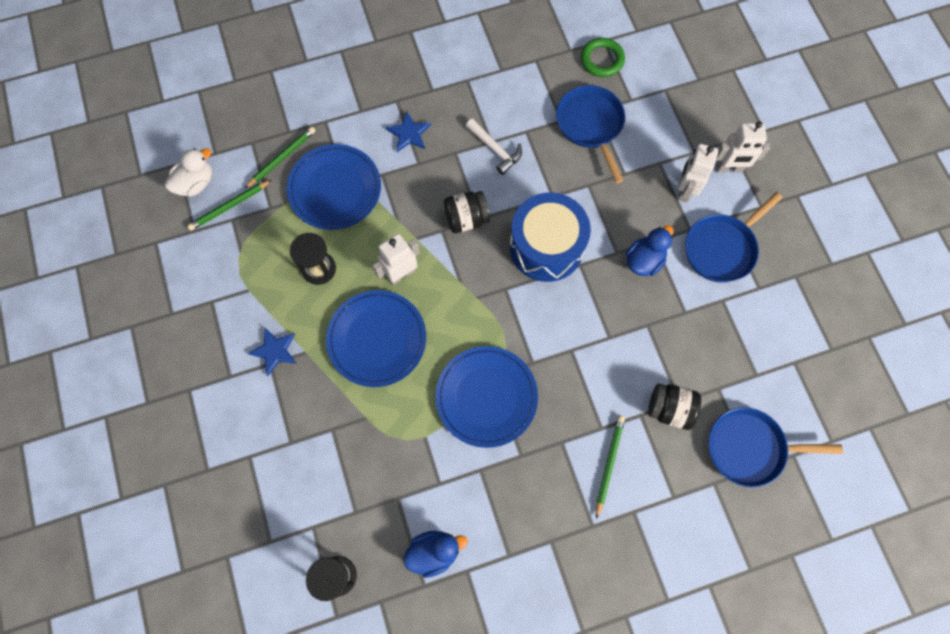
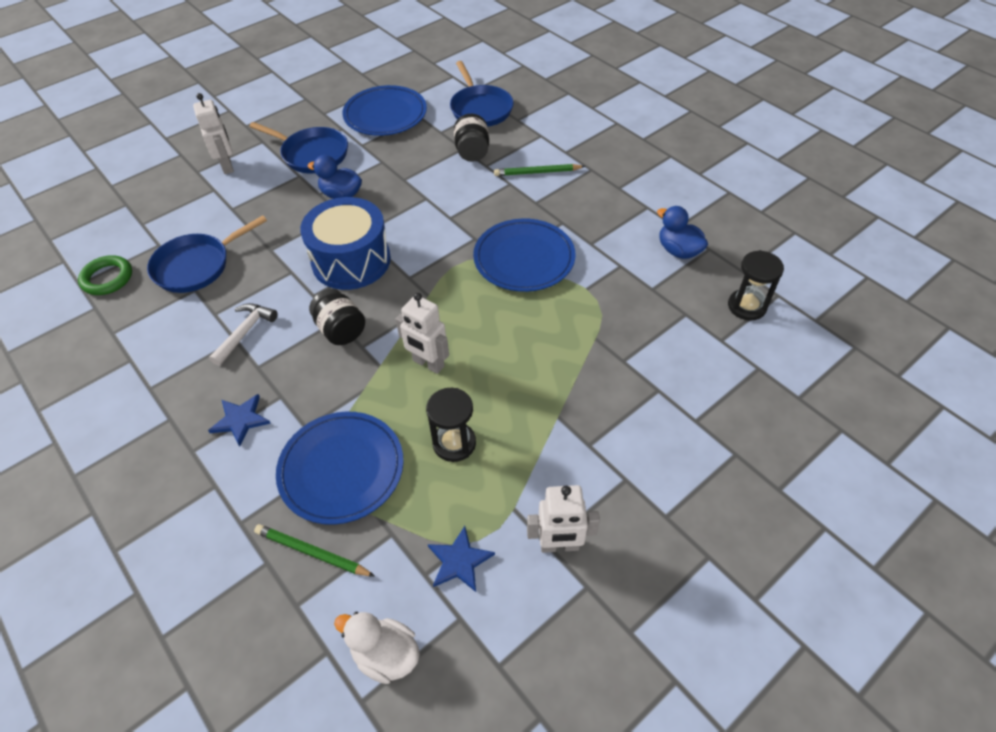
camera: 110 degrees left, 20 degrees down
green pencil [187,180,272,231] -> none
blue star [248,328,297,376] -> blue star moved to [428,526,495,592]
blue plate [326,290,426,387] -> blue plate moved to [342,85,427,136]
white robot [678,144,718,203] -> white robot moved to [527,485,600,553]

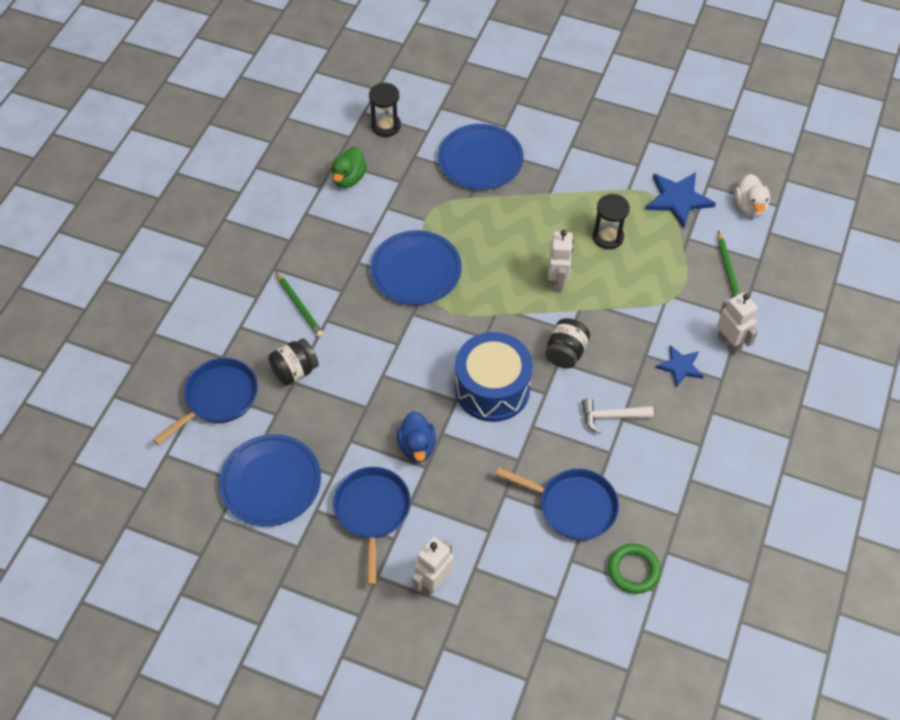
camera: 120 degrees left, 5 degrees up
blue plate [276,412,404,525] -> blue plate moved to [438,124,524,190]
blue star [428,526,495,592] -> blue star [645,172,716,228], size x1.59
white robot [527,485,600,553] -> white robot moved to [717,292,758,355]
blue duck [657,206,708,259] -> green duck [331,147,367,188]

